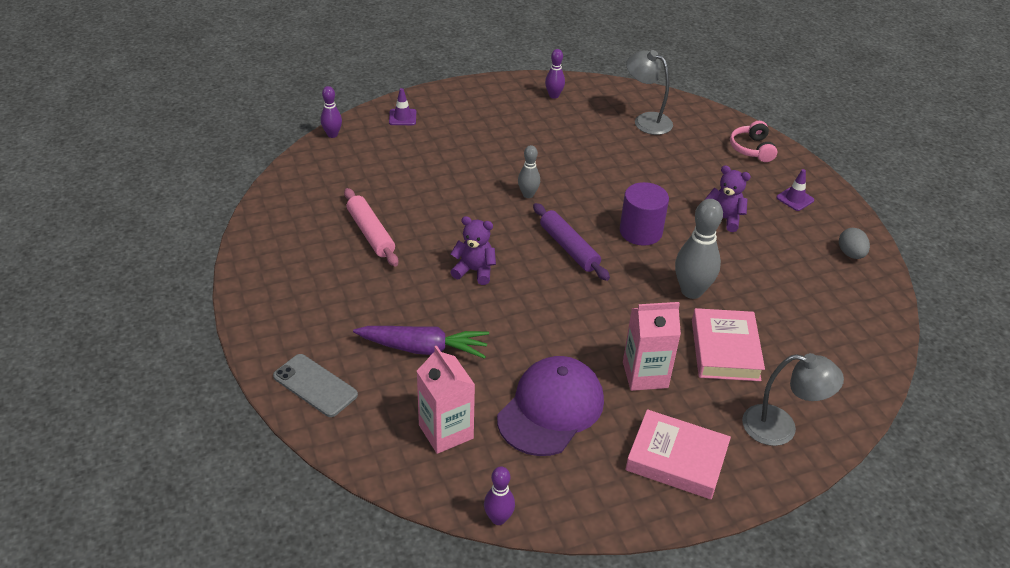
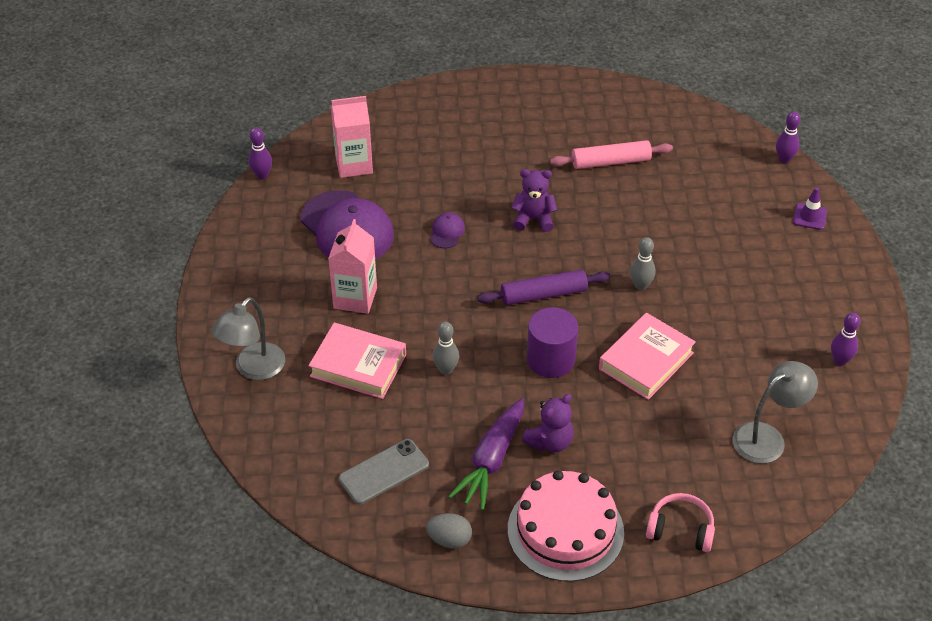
camera: 110 degrees right, 5 degrees up
grey phone [273,354,358,417] -> grey phone moved to [339,439,429,505]
purple carrot [353,326,489,359] -> purple carrot moved to [448,398,524,510]
purple teddy bear [451,216,496,285] -> purple teddy bear turned 120 degrees counterclockwise [511,169,557,232]
pink book [626,409,731,499] -> pink book moved to [599,313,696,400]
grey bowling pin [675,199,723,299] -> grey bowling pin [433,322,459,375], size x0.57
purple traffic cone [776,169,814,211] -> pink cake [508,470,624,582]
none -> purple cap [430,213,465,249]

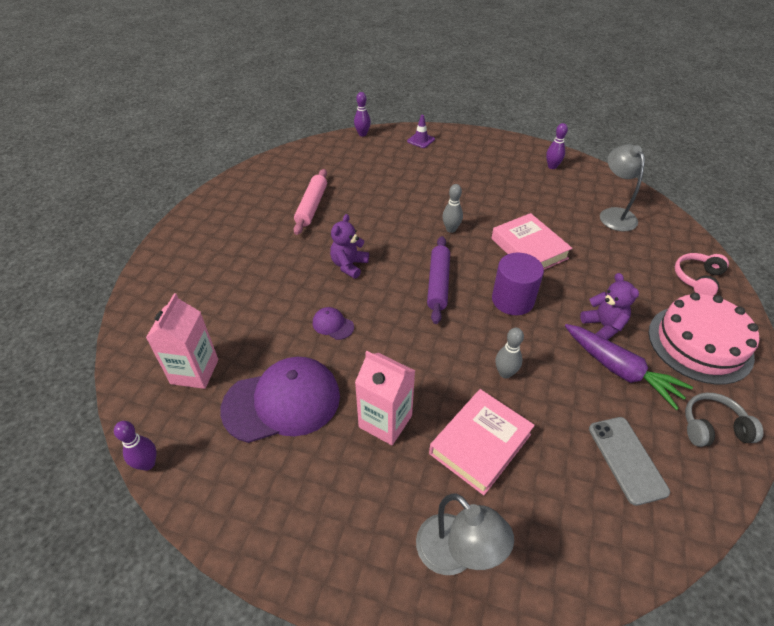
camera: 70 degrees left, 0 degrees up
grey egg [426,513,472,549] -> grey headphones [685,393,763,447]

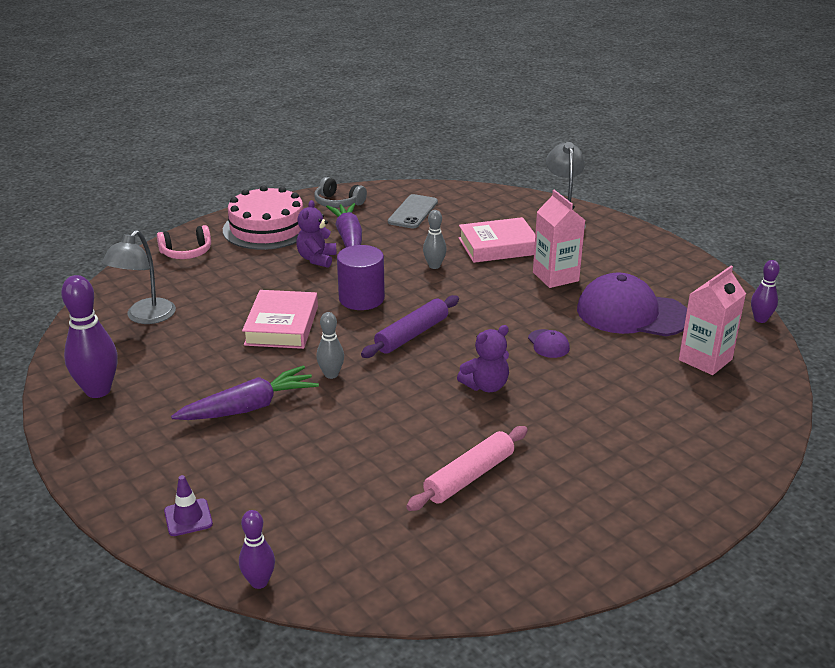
camera: 145 degrees left, 15 degrees down
purple bowling pin [546,123,568,169] -> purple bowling pin [61,275,118,398], size x1.76
none -> purple carrot [171,366,319,420]

